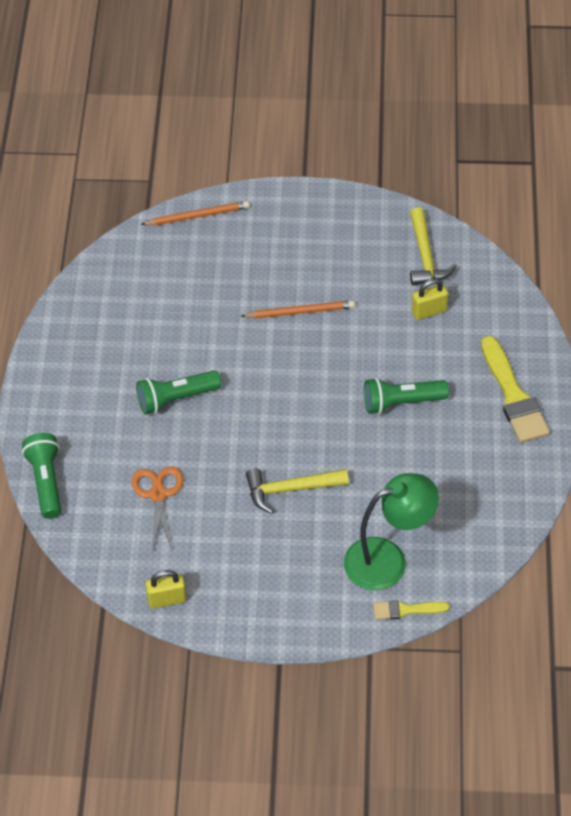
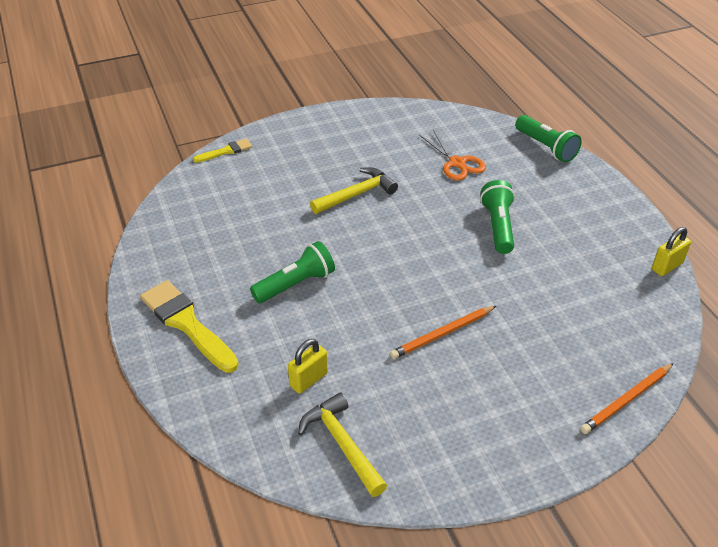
camera: 155 degrees right, 10 degrees down
green flashlight [136,371,221,415] -> green flashlight turned 45 degrees counterclockwise [480,180,515,254]
yellow padlock [146,570,186,609] -> yellow padlock moved to [652,227,691,276]
green lamp [344,473,439,590] -> none

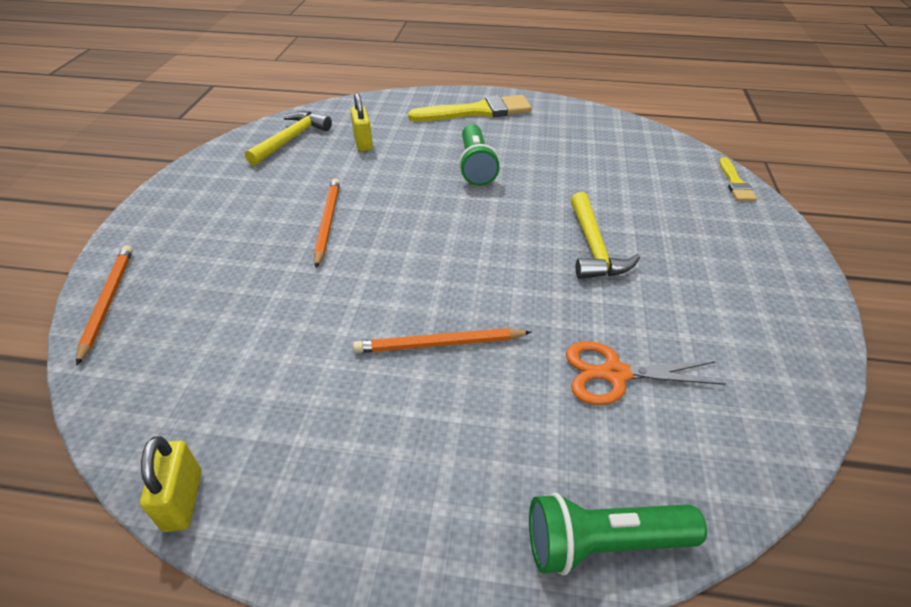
camera: 120 degrees right, 0 degrees up
yellow hammer [298,393,387,497] -> yellow hammer turned 60 degrees counterclockwise [245,111,332,166]
green flashlight [480,180,515,254] -> orange pencil [353,328,532,353]

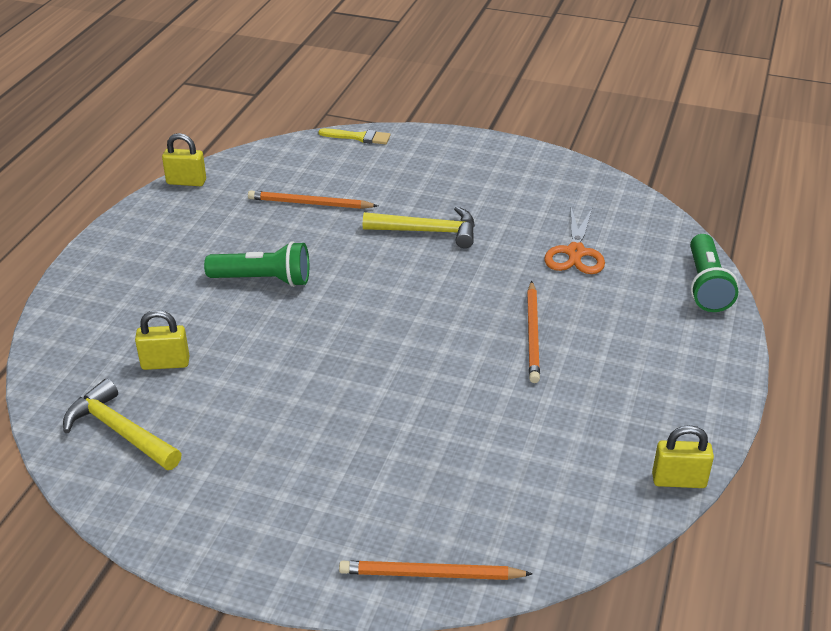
camera: 80 degrees left, 5 degrees down
orange pencil [314,178,340,268] -> orange pencil moved to [248,190,378,209]
yellow brush [408,95,532,122] -> none
none -> yellow padlock [162,133,206,186]

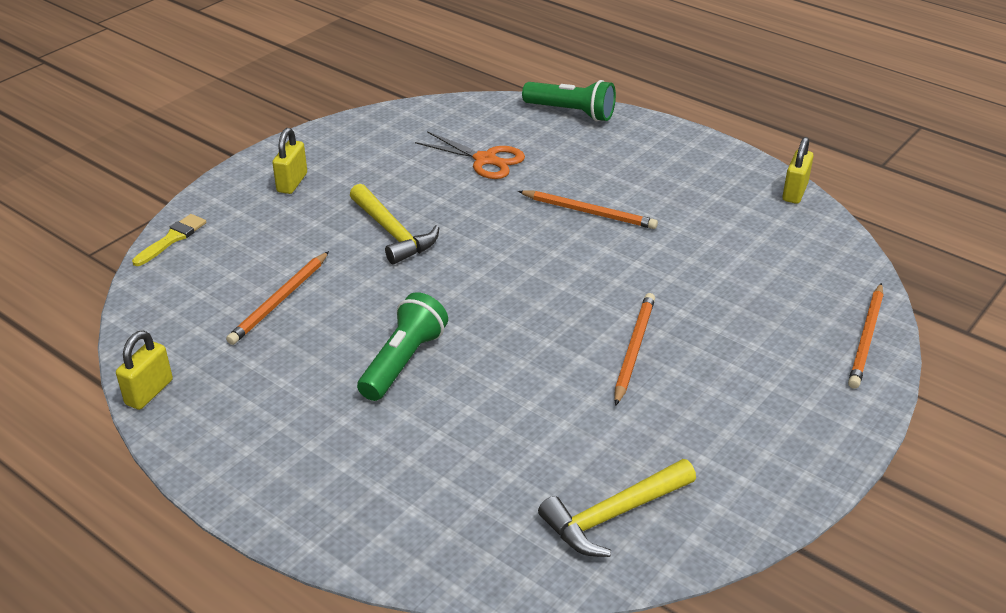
camera: 70 degrees left, 0 degrees up
yellow padlock [135,310,189,370] -> yellow padlock moved to [272,128,307,194]
yellow hammer [363,206,475,248] -> yellow hammer turned 120 degrees clockwise [350,184,439,265]
none -> orange pencil [614,293,655,406]

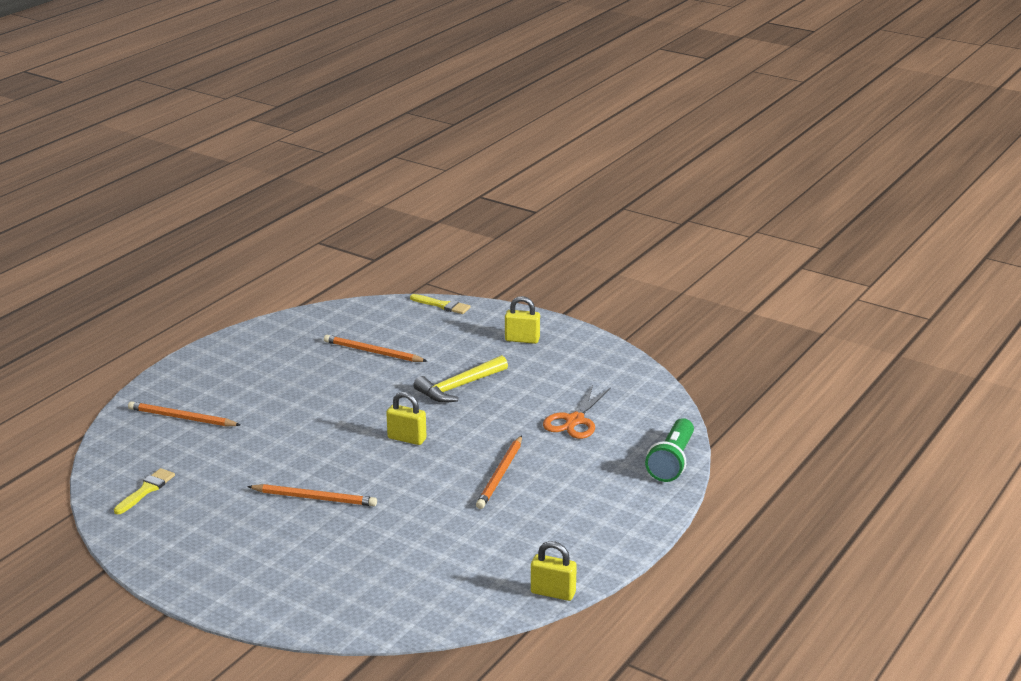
camera: 85 degrees right, 10 degrees down
yellow padlock [116,331,173,410] -> yellow padlock moved to [386,392,426,445]
green flashlight [357,292,448,401] -> none
yellow hammer [538,459,696,557] -> yellow brush [114,468,175,514]
orange pencil [848,283,883,389] -> orange pencil moved to [128,401,240,427]

